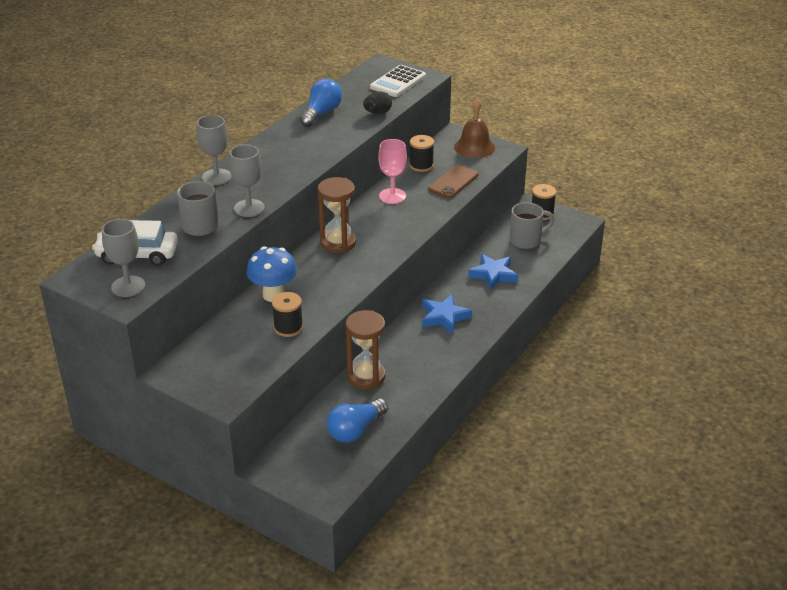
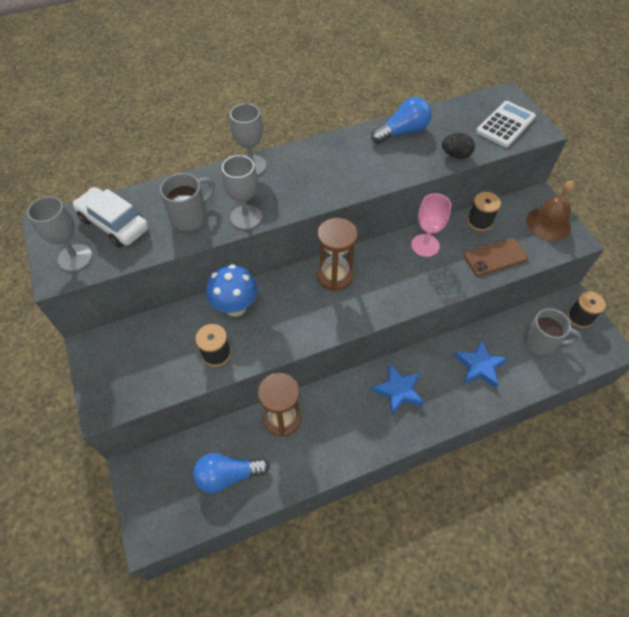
camera: 35 degrees right, 20 degrees up
white calculator [370,65,426,97] -> white calculator turned 150 degrees clockwise [476,101,536,148]

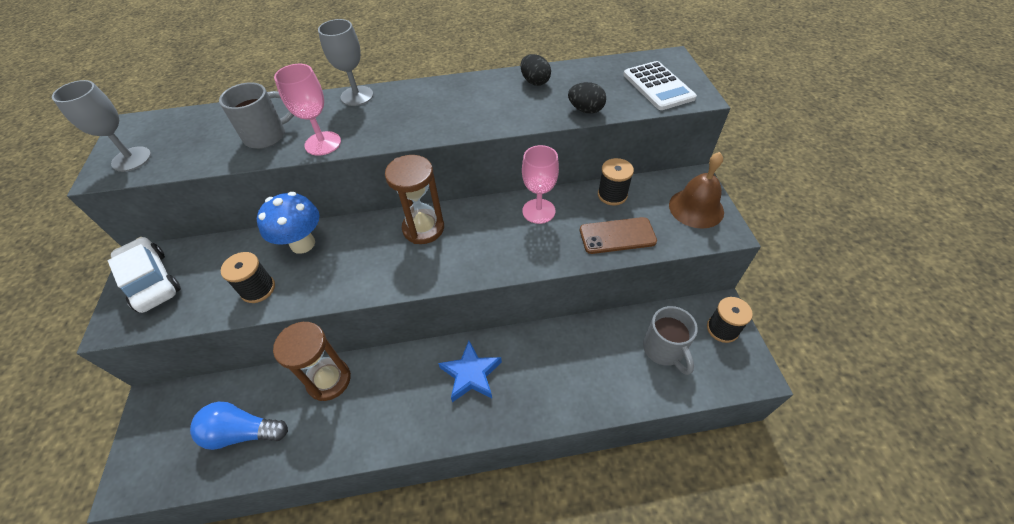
camera: 15 degrees right, 5 degrees down
white car [73,187,149,247] -> white car moved to [108,237,181,313]
grey goblet [222,155,262,230] -> pink goblet [274,64,341,156]
blue light bulb [371,97,432,144] -> black egg [520,54,551,86]
blue star [454,339,508,388] -> none
white calculator [476,101,536,148] -> white calculator turned 105 degrees clockwise [623,61,697,110]
grey mug [523,308,581,356] -> grey mug turned 45 degrees clockwise [643,306,698,375]

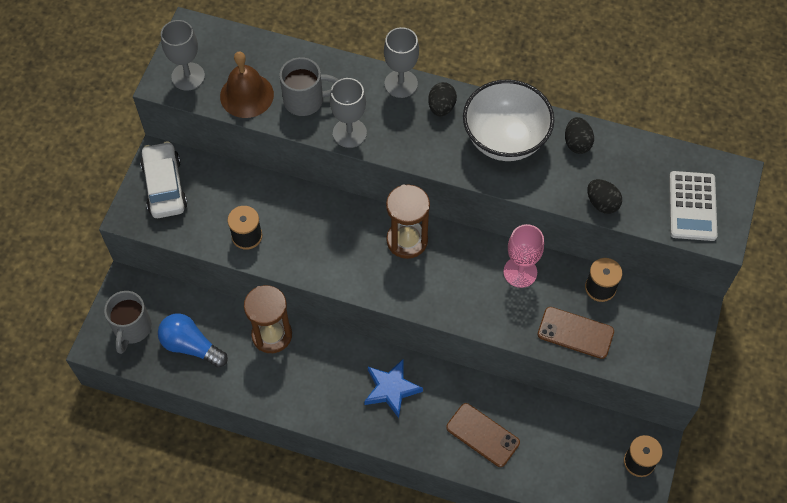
camera: 25 degrees right, 10 degrees up
blue mushroom [257,192,320,254] -> none
pink goblet [274,64,341,156] -> grey goblet [330,78,367,148]
grey mug [643,306,698,375] -> grey mug moved to [104,291,152,354]
brown bell [669,152,724,229] -> brown bell moved to [220,51,274,118]
none -> black egg [428,82,457,116]
none -> brown phone [446,403,520,467]
none -> white bowl [463,79,554,161]

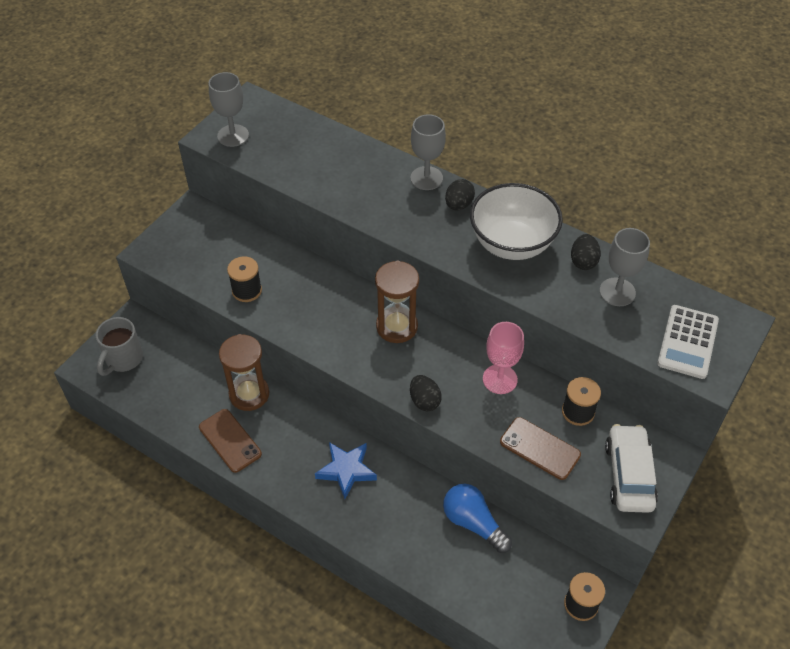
camera: 15 degrees right, 10 degrees down
white car [140,141,187,218] -> white car moved to [605,424,658,513]
blue light bulb [158,313,228,368] -> blue light bulb moved to [443,484,512,553]
brown bell [220,51,274,118] -> none
grey mug [279,57,339,116] -> none
grey goblet [330,78,367,148] -> grey goblet moved to [600,228,650,306]
brown phone [446,403,520,467] -> brown phone moved to [199,409,262,473]
black egg [587,179,622,214] -> black egg moved to [410,375,442,411]

